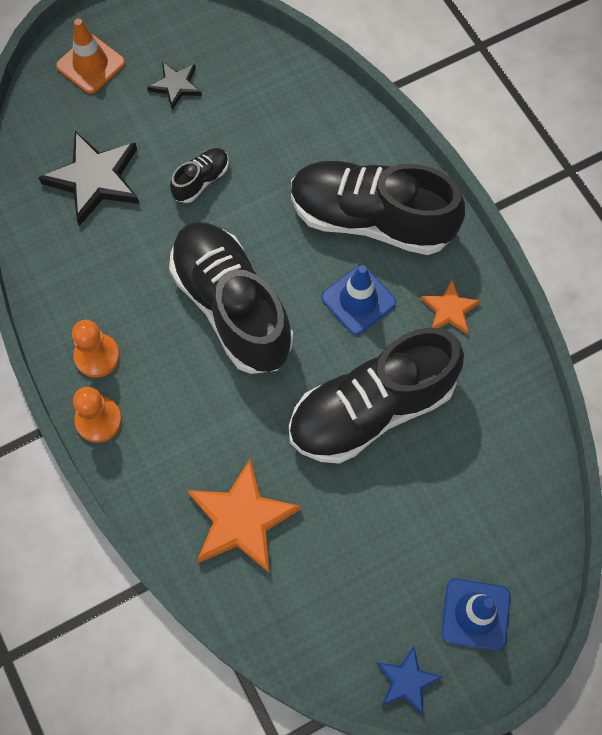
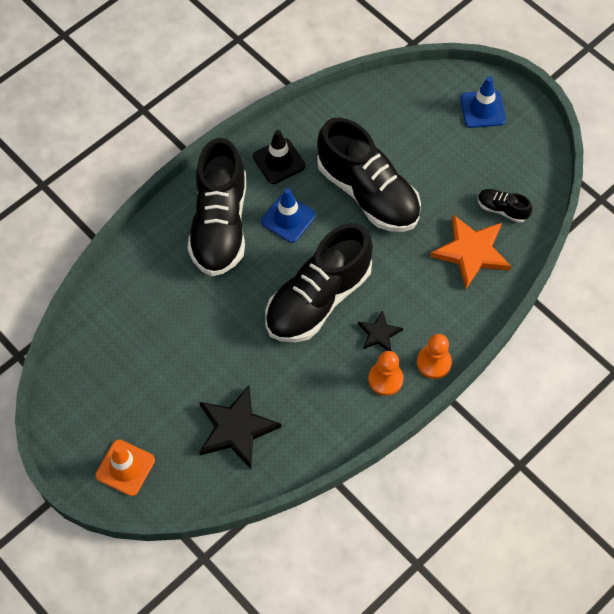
camera: 105 degrees left, 5 degrees down
black star [147,62,202,110] -> black star moved to [358,310,403,351]
black shoe [170,148,229,203] -> black shoe moved to [478,189,532,223]
blue star [377,646,442,715] -> none
orange star [421,279,481,334] -> black traffic cone [253,130,305,184]

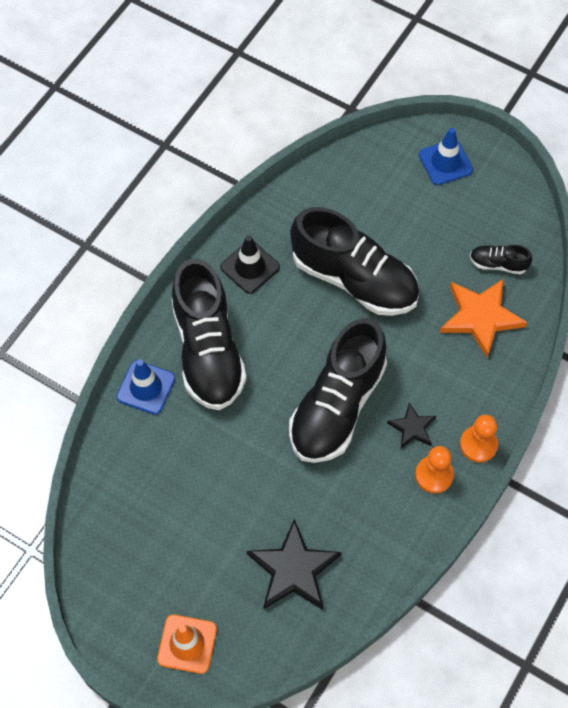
camera: 15 degrees left, 0 degrees up
blue traffic cone [261,188,316,243] -> blue traffic cone moved to [116,359,175,415]

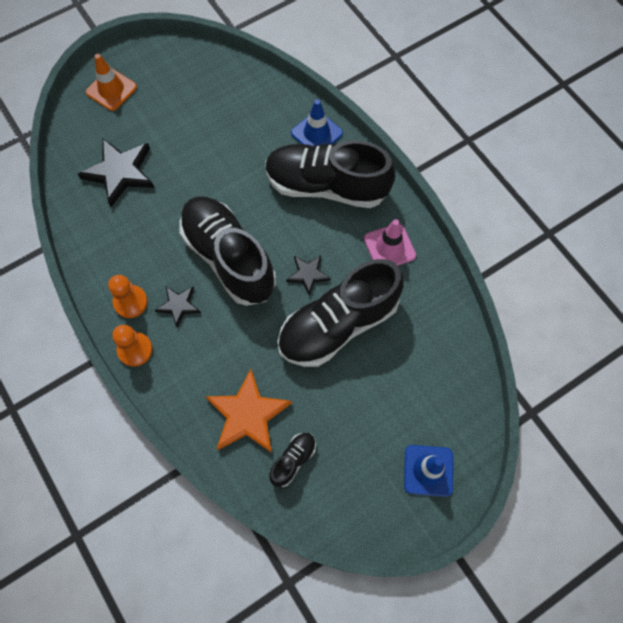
camera: 115 degrees right, 5 degrees up
black traffic cone [220,235,280,294] -> pink traffic cone [364,219,416,265]
none -> black star [286,255,331,296]

